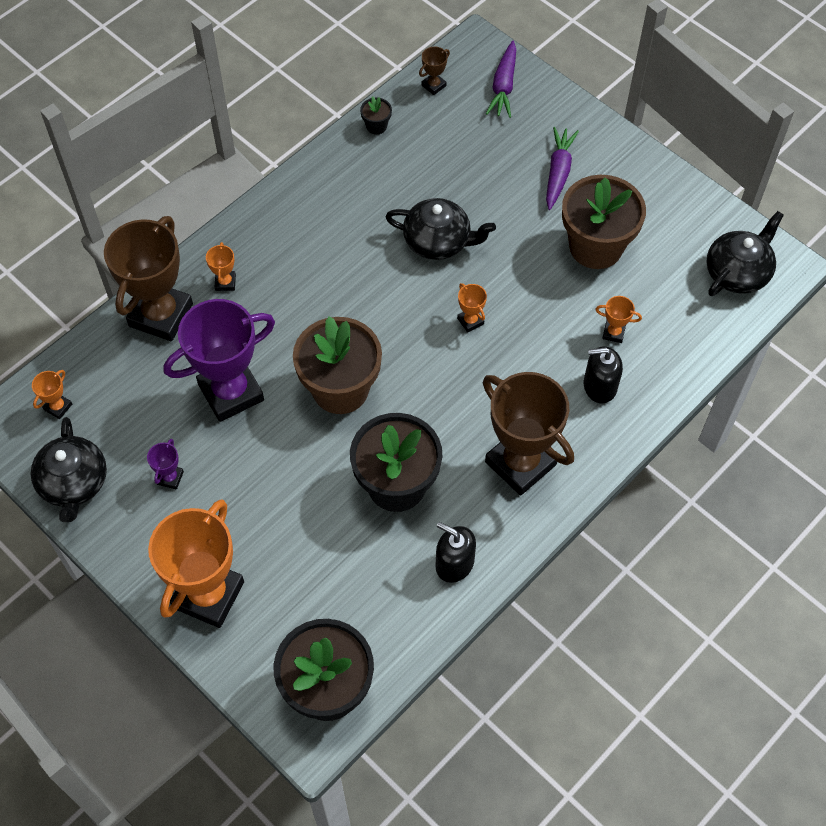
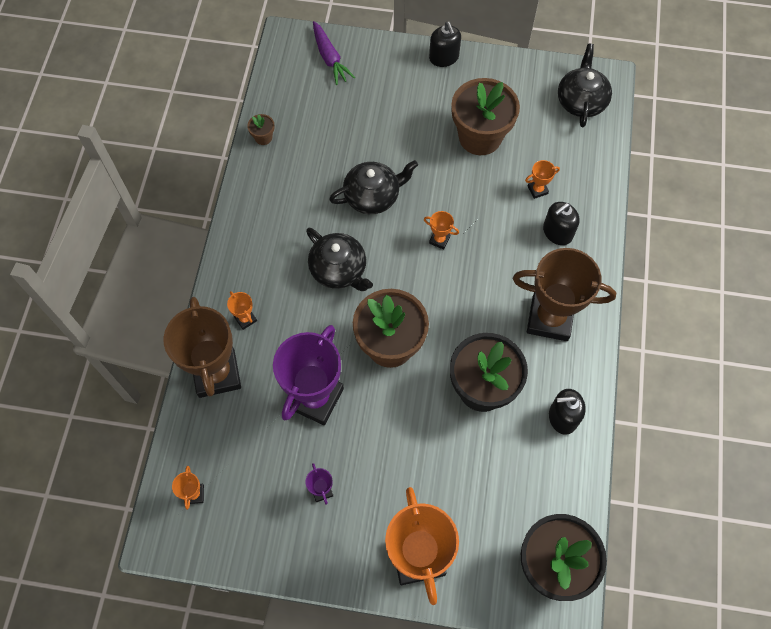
camera: 35 degrees left, 5 degrees up
black teapot [31,417,107,522] -> black teapot moved to [306,228,373,291]
black flower pot [360,96,392,135] -> brown flower pot [247,114,275,145]
brown trophy [419,47,450,95] -> none
purple carrot [546,127,579,210] -> none
none -> black soap dispenser [429,22,461,67]

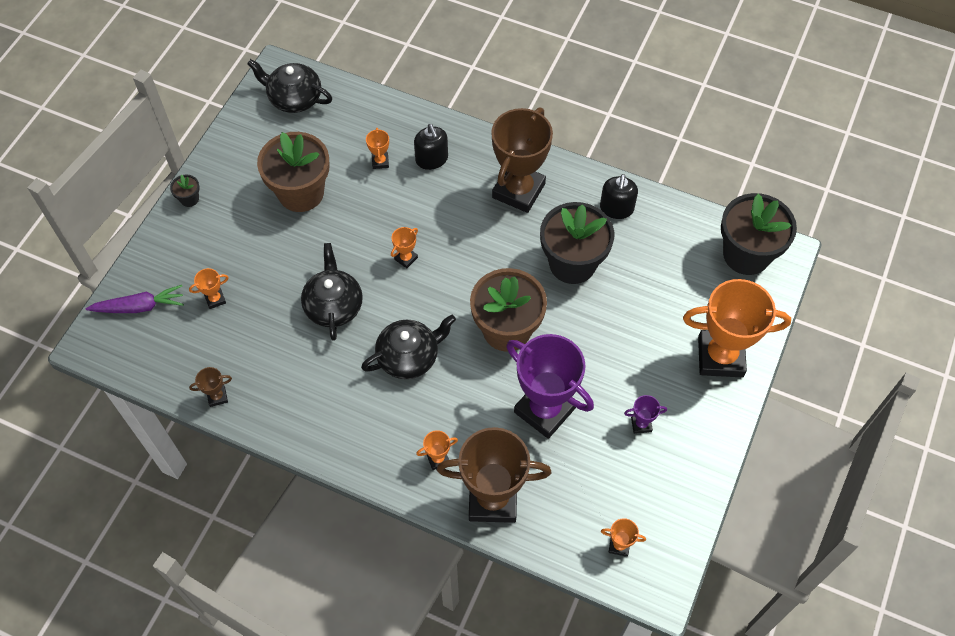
camera: 75 degrees left, 5 degrees down
brown flower pot [247,114,275,145] -> brown trophy [189,367,232,407]
black soap dispenser [429,22,461,67] -> black flower pot [170,175,200,207]
none -> orange trophy [189,268,229,309]

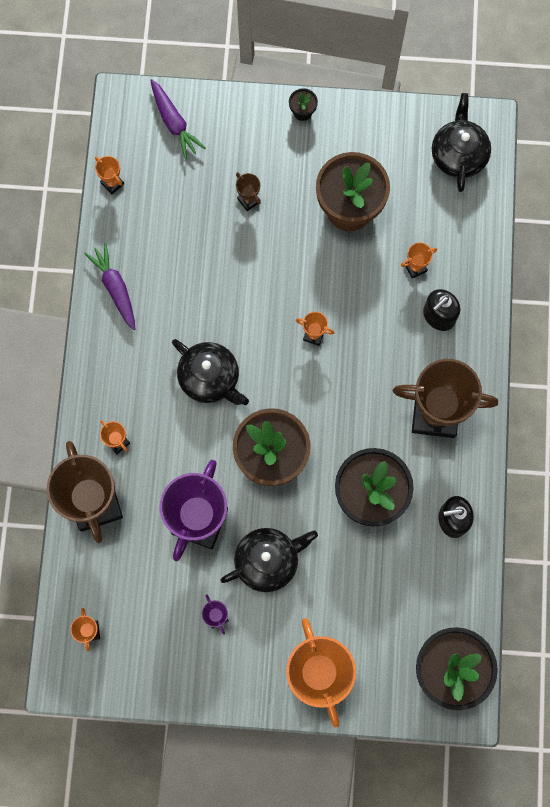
camera: 70 degrees right, 15 degrees up
orange trophy [189,268,229,309] -> orange trophy moved to [95,156,124,194]
brown trophy [189,367,232,407] -> brown trophy moved to [236,172,261,211]
black teapot [301,243,363,341] -> black teapot moved to [220,528,318,592]
none -> purple carrot [84,243,136,330]

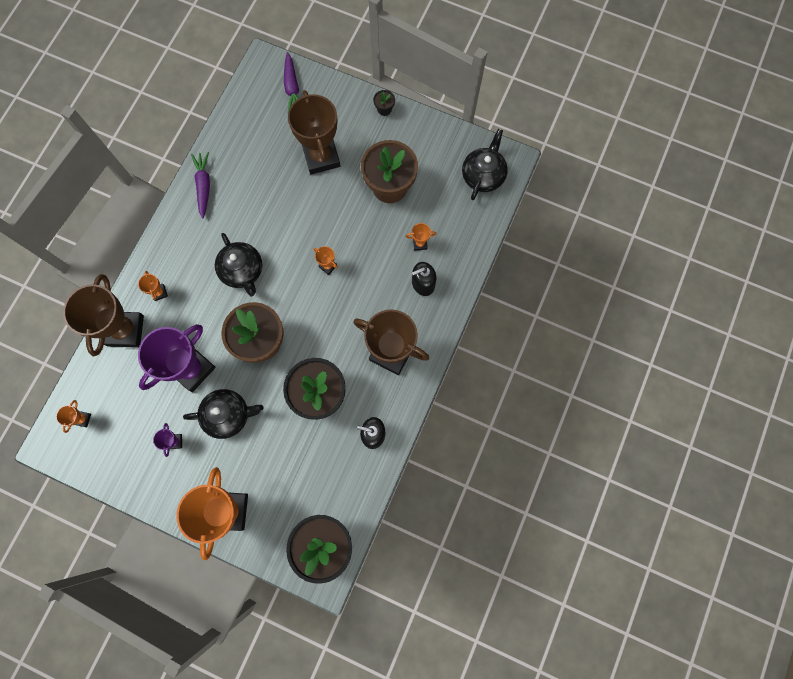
camera: 20 degrees right, 0 degrees up
orange trophy [95,156,124,194] -> none
brown trophy [236,172,261,211] -> brown trophy [288,90,340,174], size x2.46

